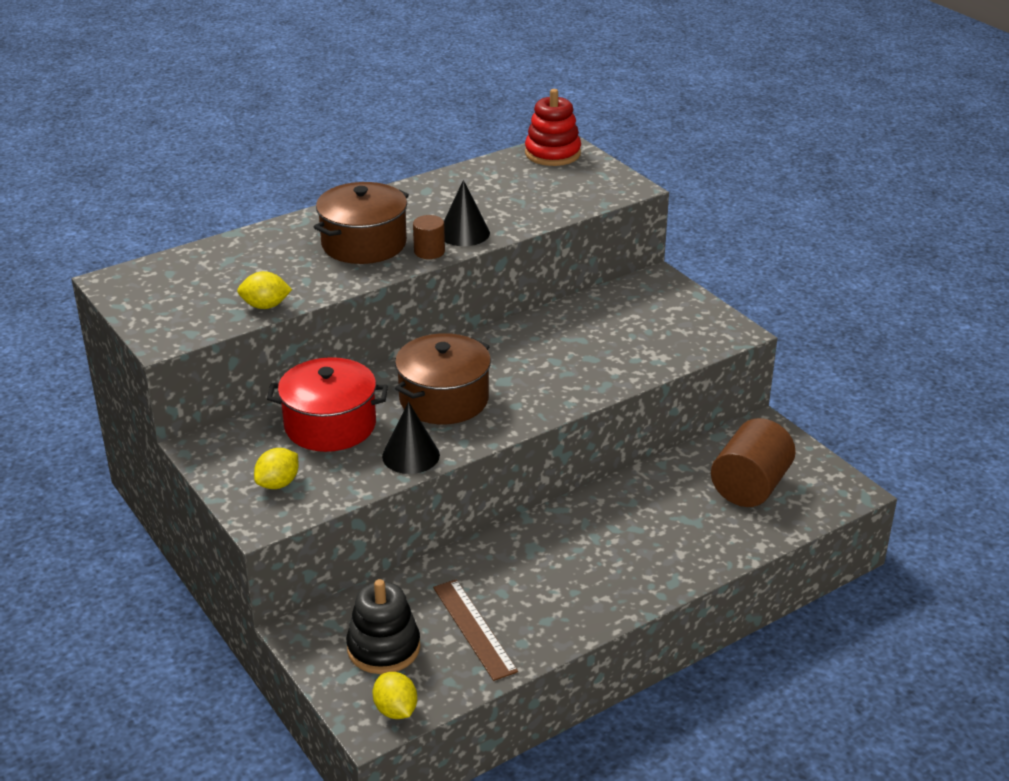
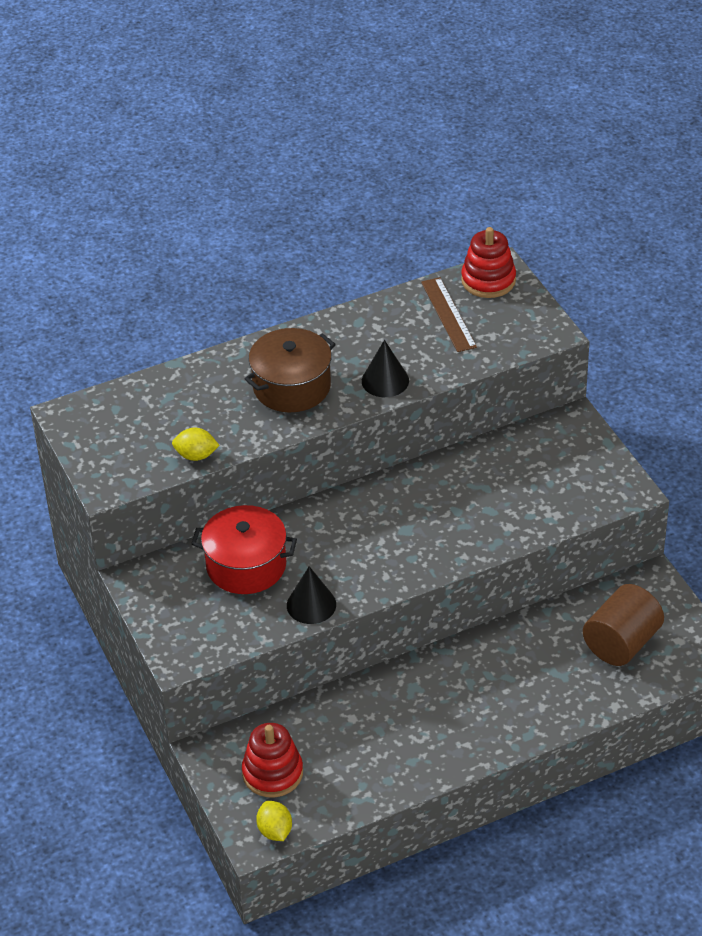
camera: 10 degrees right, 10 degrees up
yellow lemon [254,448,299,489] -> none
black stacking toy [346,579,420,674] -> red stacking toy [242,723,303,797]
brown pot [395,333,491,424] -> none
brown cylinder [413,215,445,259] -> none
brown ruler [433,579,518,681] -> brown ruler moved to [421,277,477,352]

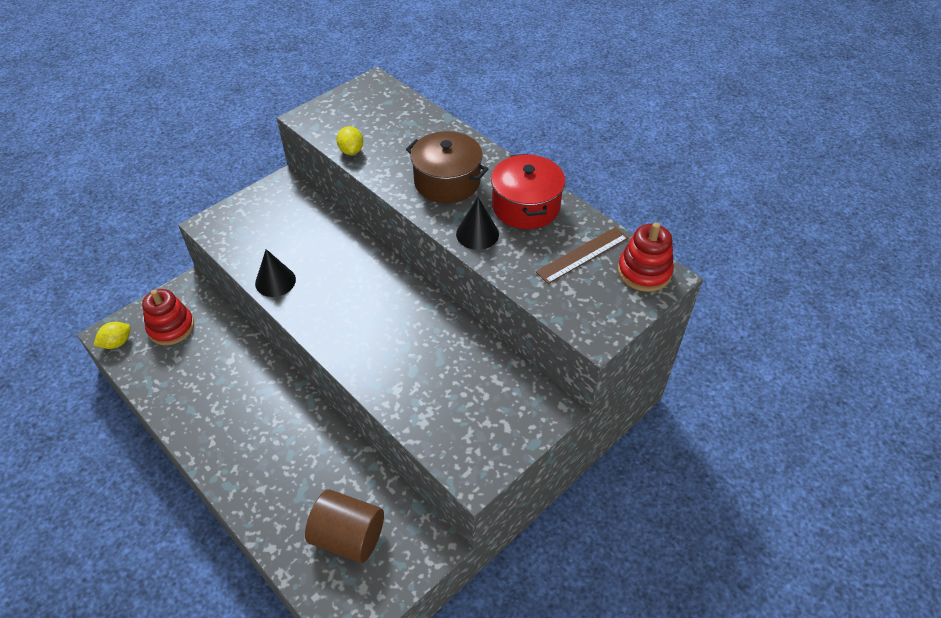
camera: 70 degrees right, 5 degrees up
red pot [191,505,297,594] -> red pot moved to [491,154,565,229]

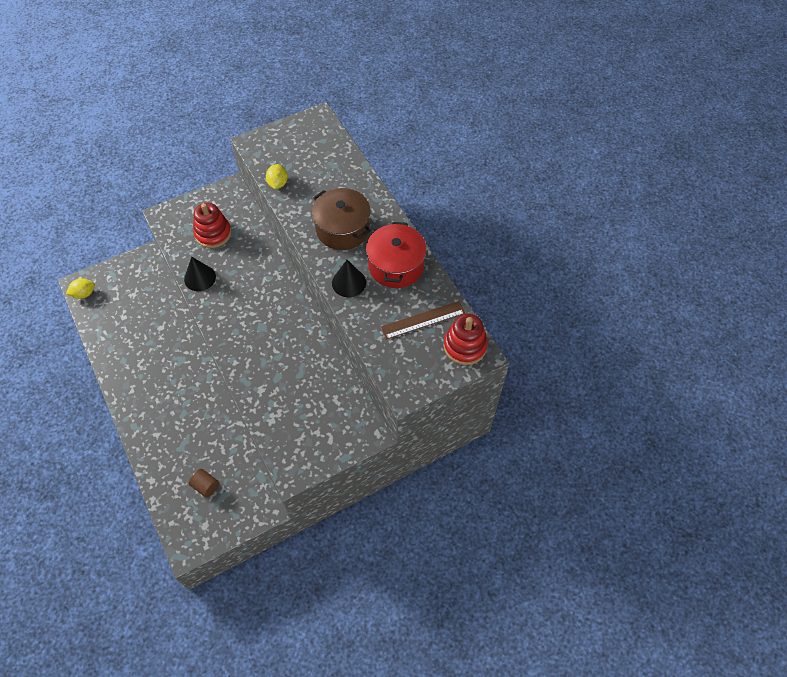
camera: 15 degrees right, 10 degrees up
red stacking toy [142,289,194,345] -> red stacking toy moved to [193,203,231,248]
brown cylinder [305,489,384,563] -> brown cylinder [189,469,219,498], size x0.50

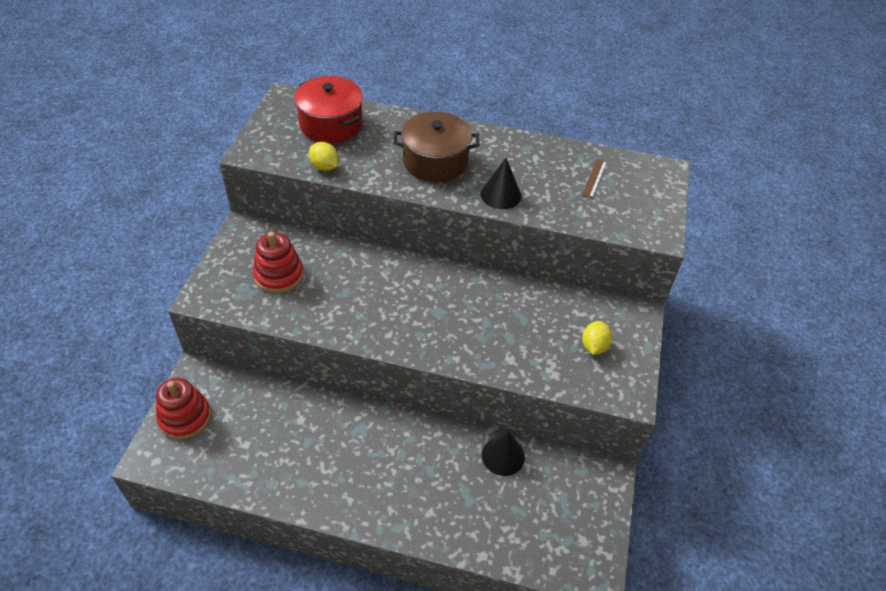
camera: 50 degrees left, 10 degrees down
yellow lemon [66,278,95,299] -> yellow lemon moved to [582,321,612,355]
black cone [184,257,216,291] -> black cone moved to [482,431,525,476]
brown cylinder [189,469,219,498] -> none
red pot [366,222,427,288] -> red pot moved to [294,76,363,143]
brown ruler [381,301,465,340] -> brown ruler [582,159,607,198], size x0.61
red stacking toy [444,313,488,365] -> red stacking toy moved to [156,378,211,440]

